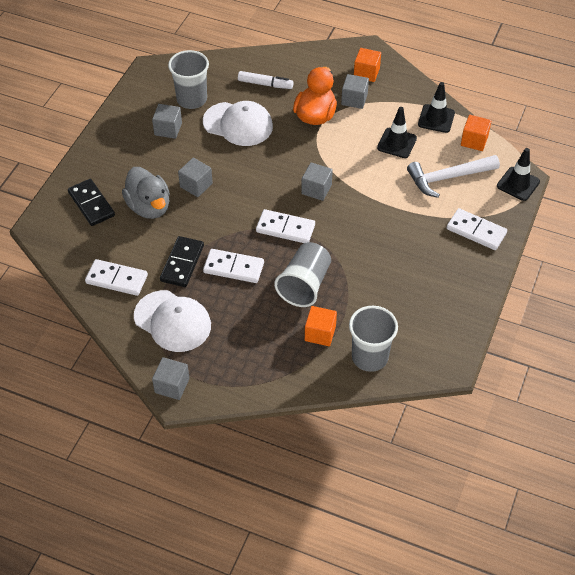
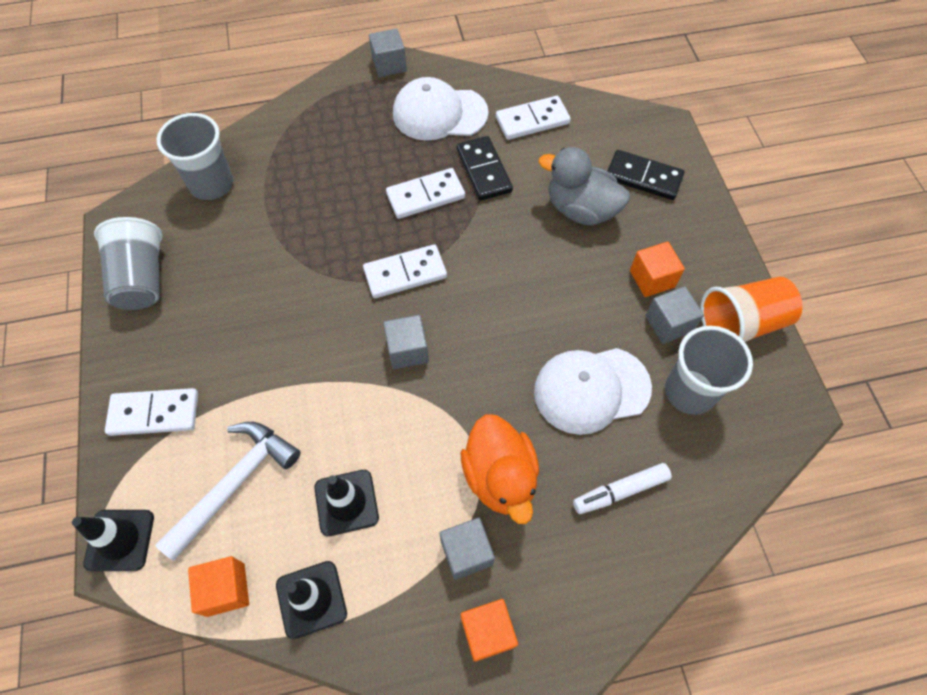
camera: 145 degrees right, 10 degrees up
grey cube [178,158,213,197] -> none
grey cup [274,242,331,307] -> grey cup moved to [94,217,163,310]
orange cube [305,306,337,346] -> orange cube moved to [630,242,685,297]
none -> orange cup [701,277,803,342]

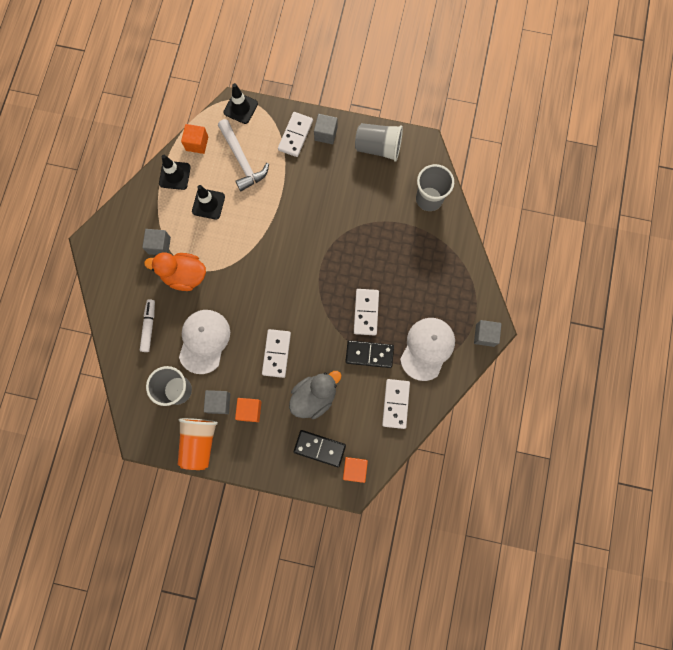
camera: 115 degrees right, 15 degrees up
white domino [363,244,447,298] -> white domino moved to [262,329,291,378]
grey cube [383,315,429,369] -> grey cube moved to [314,114,337,144]
orange cube [461,599,518,662] -> orange cube moved to [343,457,368,483]
black domino [608,150,685,200] -> black domino turned 60 degrees clockwise [294,430,346,467]

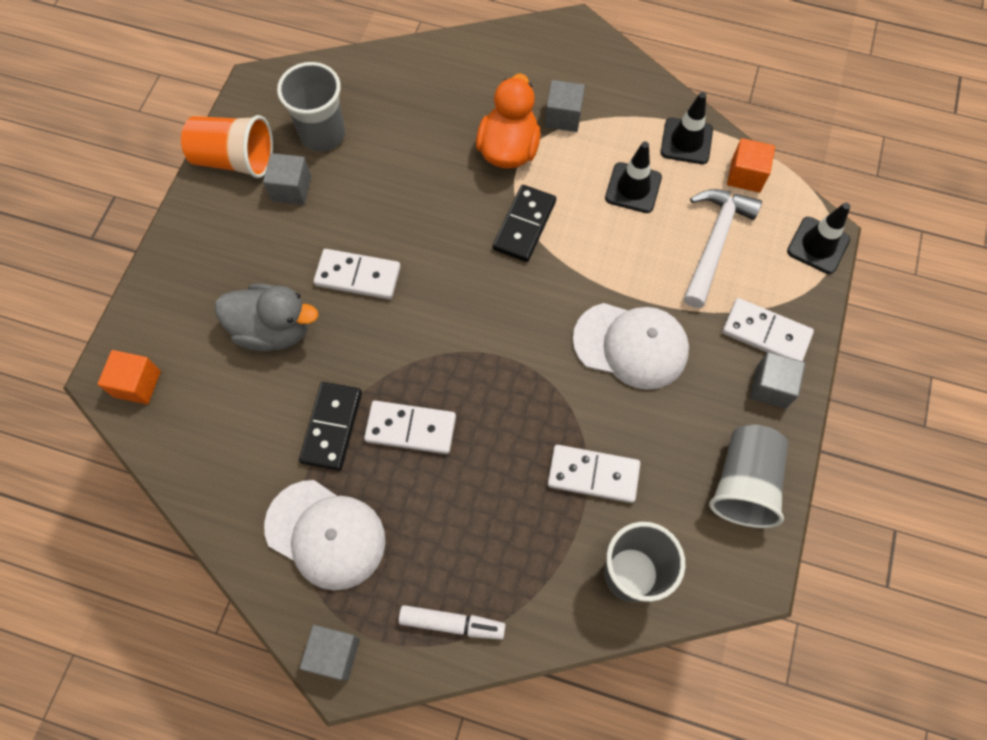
camera: 95 degrees right, 10 degrees down
white marker [140,299,155,352] -> white marker moved to [399,605,506,640]
white cap [179,310,230,374] -> white cap moved to [573,303,689,390]
white hammer [218,119,269,191] -> white hammer turned 135 degrees clockwise [684,189,762,308]
orange cube [235,398,262,422] -> none
grey duck [289,371,342,419] -> grey duck turned 45 degrees counterclockwise [215,284,318,352]
black domino [294,430,346,467] -> black domino moved to [493,185,556,262]
white domino [382,379,410,429] -> white domino moved to [548,445,641,503]

